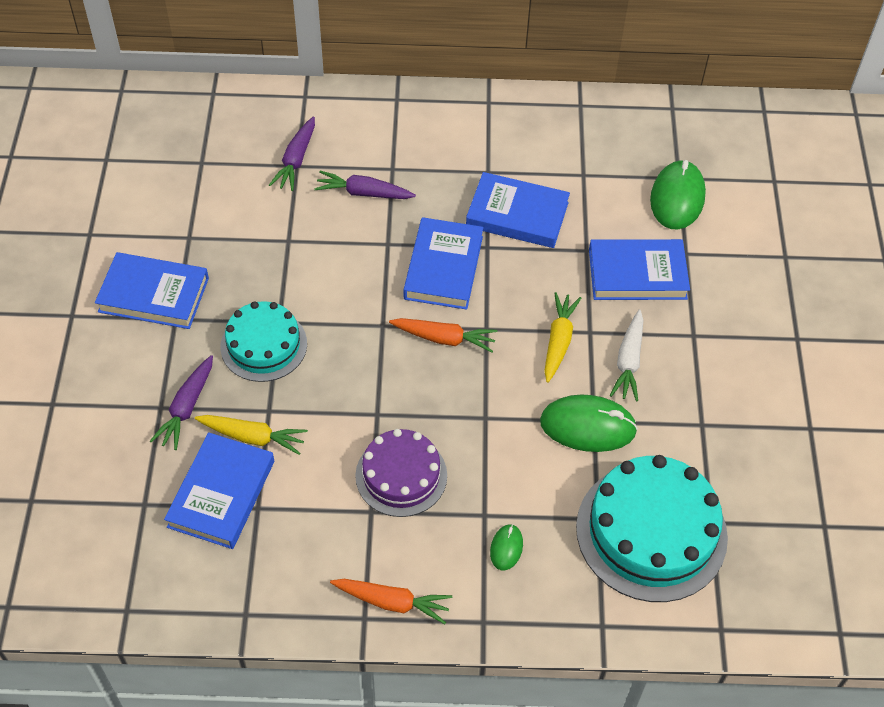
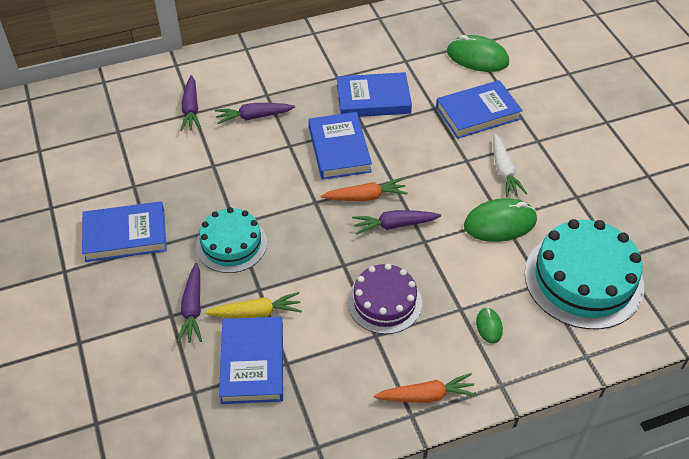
camera: 20 degrees left, 5 degrees down
yellow carrot [544,292,581,383] -> none
green mouse [650,160,706,229] -> green mouse turned 60 degrees counterclockwise [447,35,509,72]
none -> purple carrot [352,210,441,235]

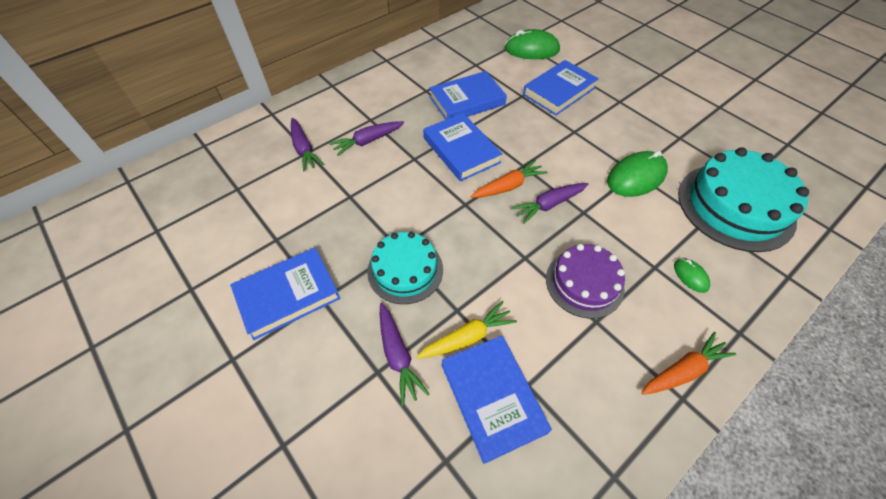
camera: 20 degrees left, 5 degrees up
white carrot [493,134,527,197] -> none

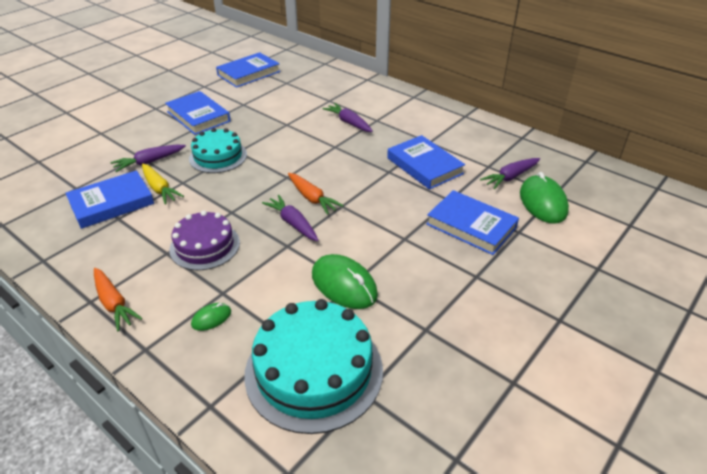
camera: 80 degrees right, 15 degrees down
purple carrot [291,118,324,172] -> purple carrot moved to [480,158,540,189]
blue book [423,113,502,181] -> blue book moved to [216,52,280,88]

